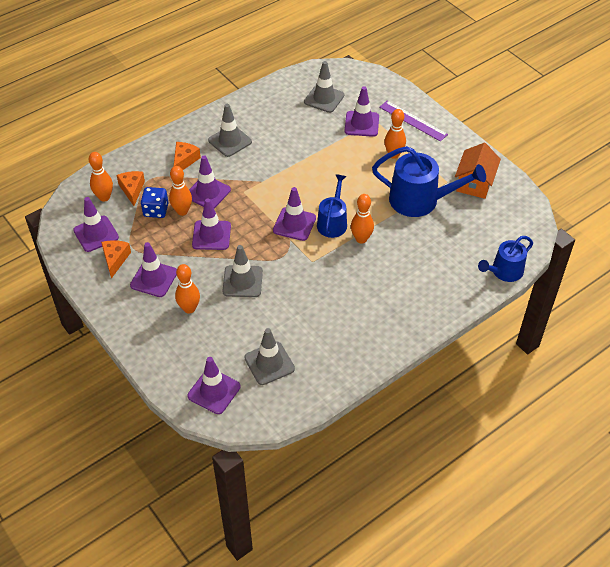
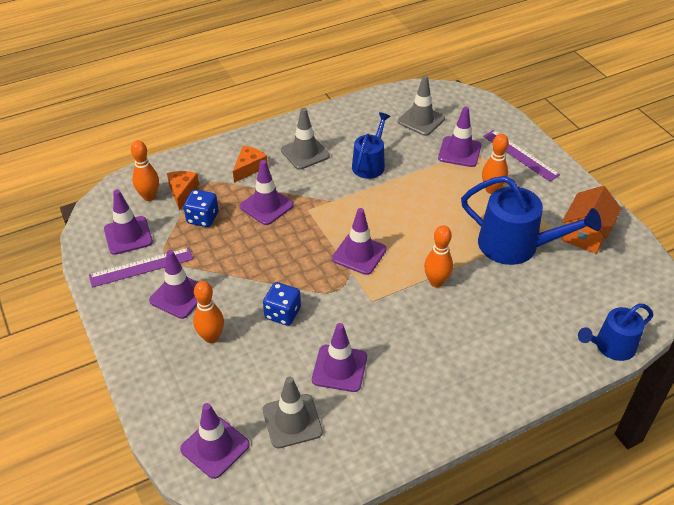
camera: 10 degrees right, 5 degrees down
orange cheese [101,240,131,279] -> purple ruler [89,248,193,288]
orange bowling pin [169,166,192,216] -> none
purple traffic cone [192,198,231,250] -> purple traffic cone moved to [312,323,367,392]
grey traffic cone [222,245,263,297] -> blue dice [263,282,301,326]
blue watering can [317,174,347,238] -> blue watering can moved to [352,112,390,179]

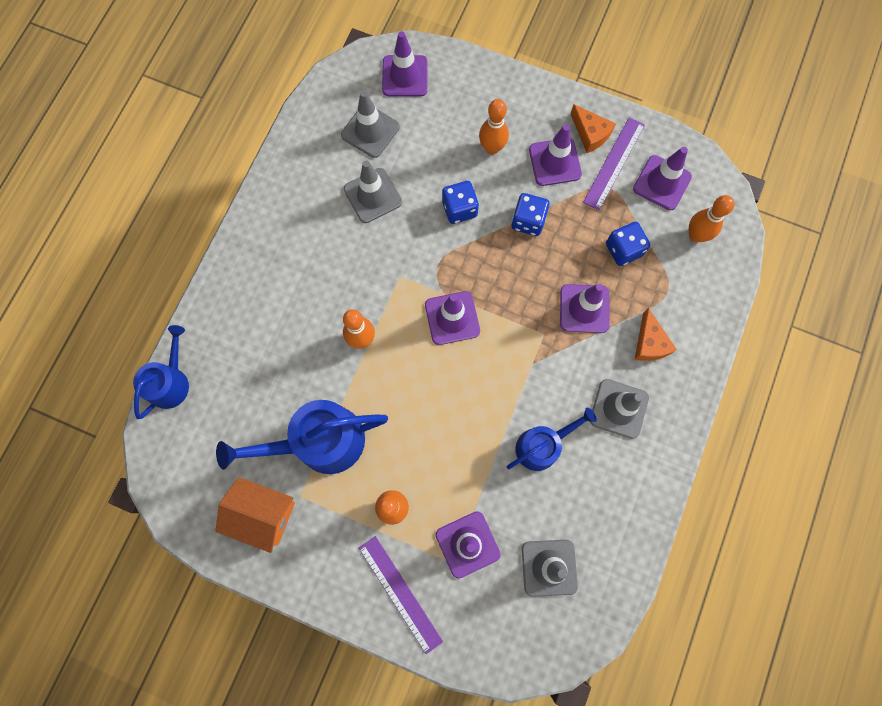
camera: 140 degrees right, 30 degrees up
orange cheese [167,171,199,211] -> orange cheese moved to [571,104,616,153]
purple traffic cone [312,323,367,392] -> grey traffic cone [344,161,402,223]
blue watering can [352,112,390,179] -> blue watering can turned 105 degrees counterclockwise [507,408,597,471]
purple ruler [483,130,560,182] -> purple ruler turned 45 degrees clockwise [359,536,443,654]
orange house [562,186,622,254] -> orange house turned 60 degrees counterclockwise [215,477,295,553]
none -> blue dice [512,193,550,236]

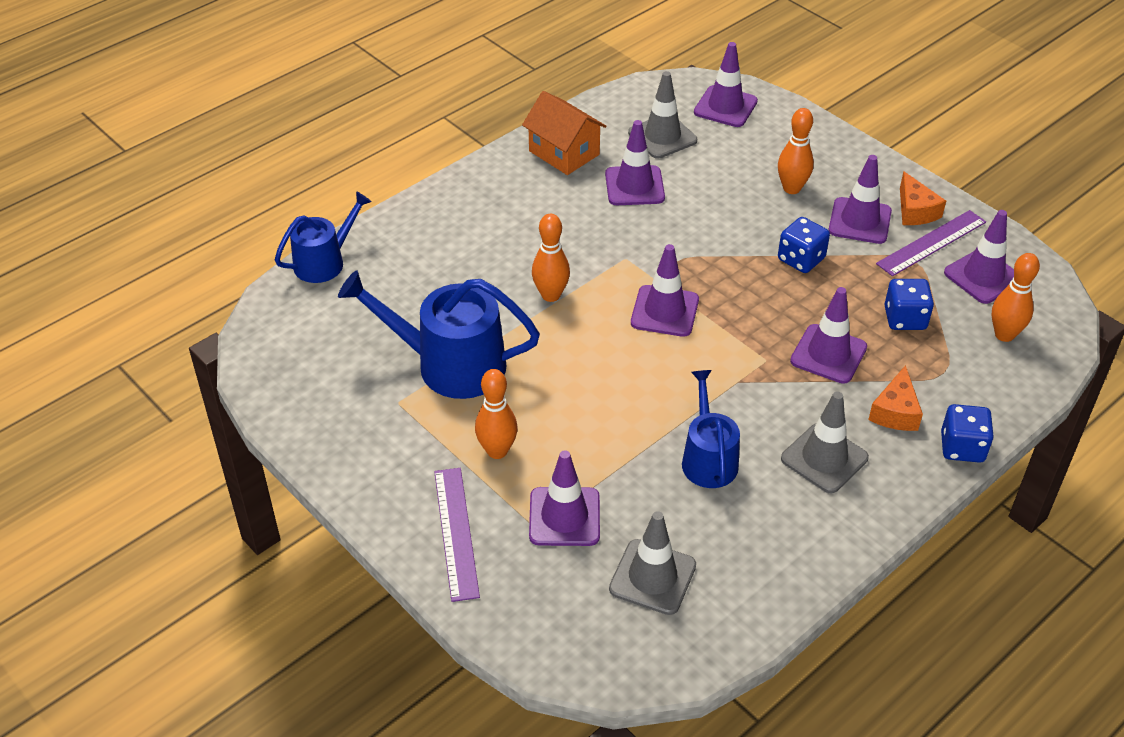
camera: 25 degrees right, 30 degrees down
orange house [215,477,295,553] -> orange house moved to [522,91,607,175]
grey traffic cone [344,161,402,223] -> purple traffic cone [605,120,665,205]
blue dice [442,181,479,224] -> blue dice moved to [941,404,994,463]
blue watering can [507,408,597,471] -> blue watering can turned 90 degrees counterclockwise [682,370,740,488]

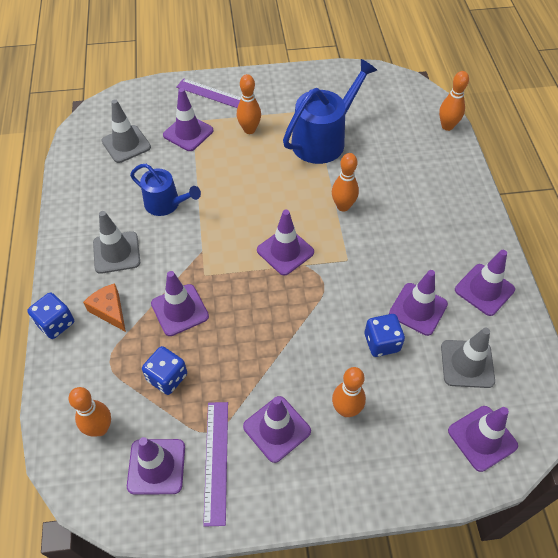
camera: 125 degrees right, 10 degrees up
blue watering can [275,191,372,283] -> orange bowling pin [439,71,469,131]
orange house [522,91,607,175] -> purple traffic cone [455,250,515,316]
blue dice [778,217,830,273] -> blue dice moved to [365,314,405,357]
orange cheese [900,172,946,225] -> none

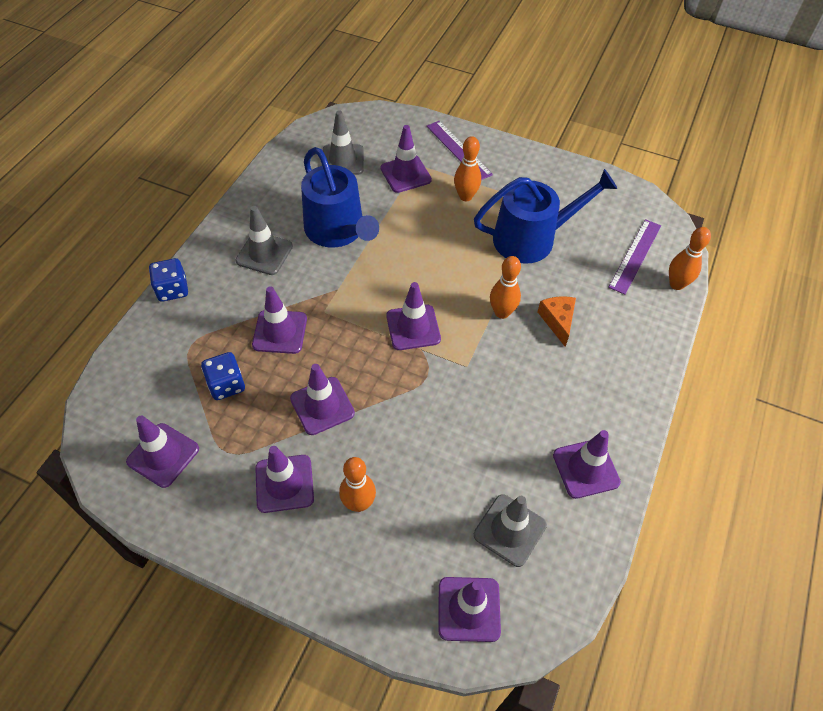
camera: 30 degrees right, 0 degrees up
orange bowling pin [69,387,111,437] -> none
orange cheese [83,283,126,332] -> orange cheese moved to [537,296,576,347]
blue watering can [130,164,201,216] -> blue watering can [301,147,379,248], size x1.62
purple ruler [203,402,228,527] -> purple ruler moved to [608,219,661,295]
blue dice [365,314,405,357] -> none
purple traffic cone [389,270,448,336] -> purple traffic cone moved to [290,364,355,435]

